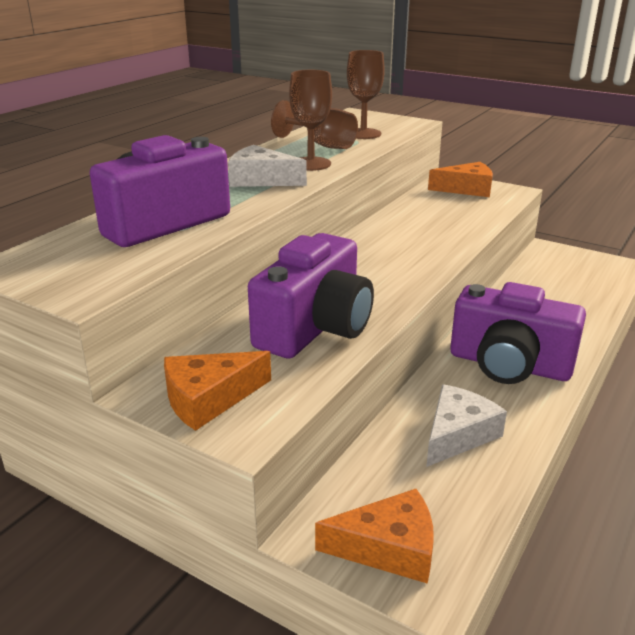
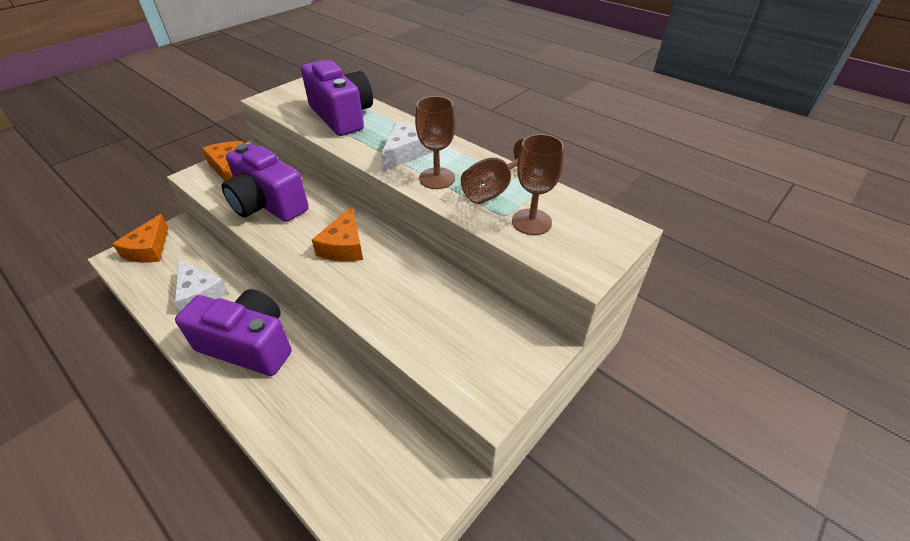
camera: 100 degrees right, 15 degrees up
orange cheese [428,162,493,197] -> orange cheese moved to [312,205,363,261]
purple camera [450,282,586,384] -> purple camera turned 75 degrees clockwise [175,289,291,376]

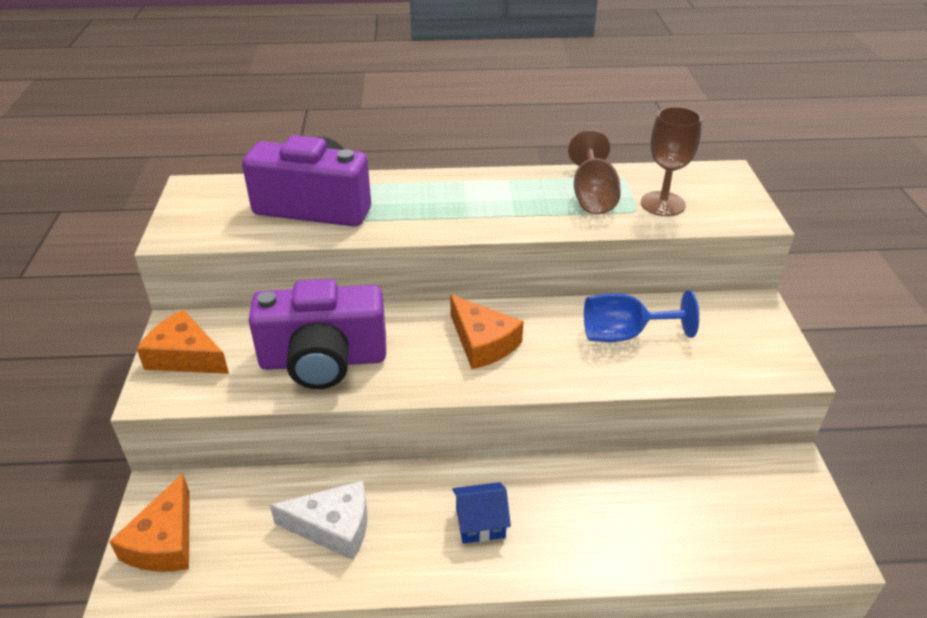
camera: 45 degrees left, 5 degrees down
orange cheese [112,214,168,263] -> orange cheese turned 45 degrees clockwise [109,473,190,572]
purple camera [175,289,291,376] -> blue house [452,482,511,544]
white cheese [381,122,433,171] -> none
brown goblet [415,96,456,189] -> none
none -> blue goblet [584,290,699,342]

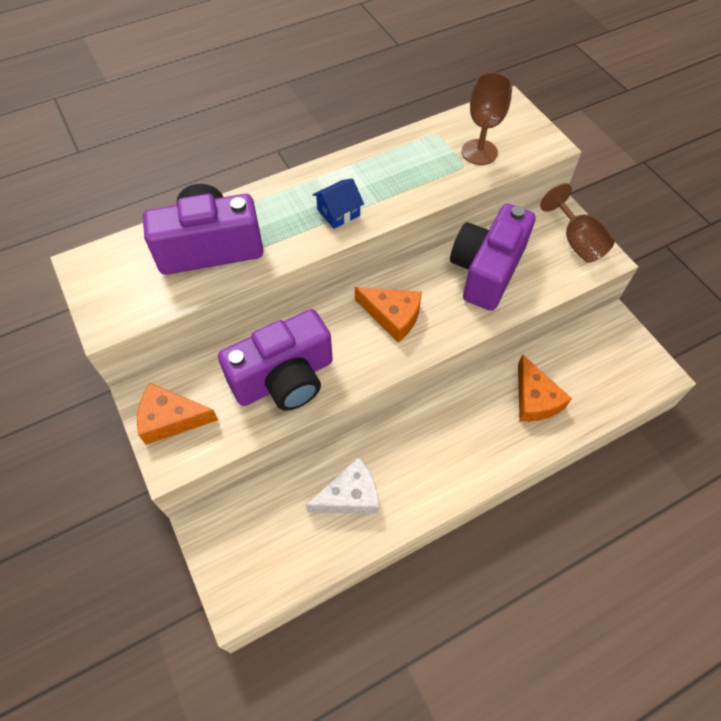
camera: 25 degrees left, 20 degrees up
orange cheese [109,473,190,572] -> orange cheese moved to [518,354,572,422]
blue house [452,482,511,544] -> blue house moved to [312,178,364,229]
brown goblet [568,130,620,214] -> brown goblet moved to [540,183,615,263]
blue goblet [584,290,699,342] -> purple camera [450,204,536,311]

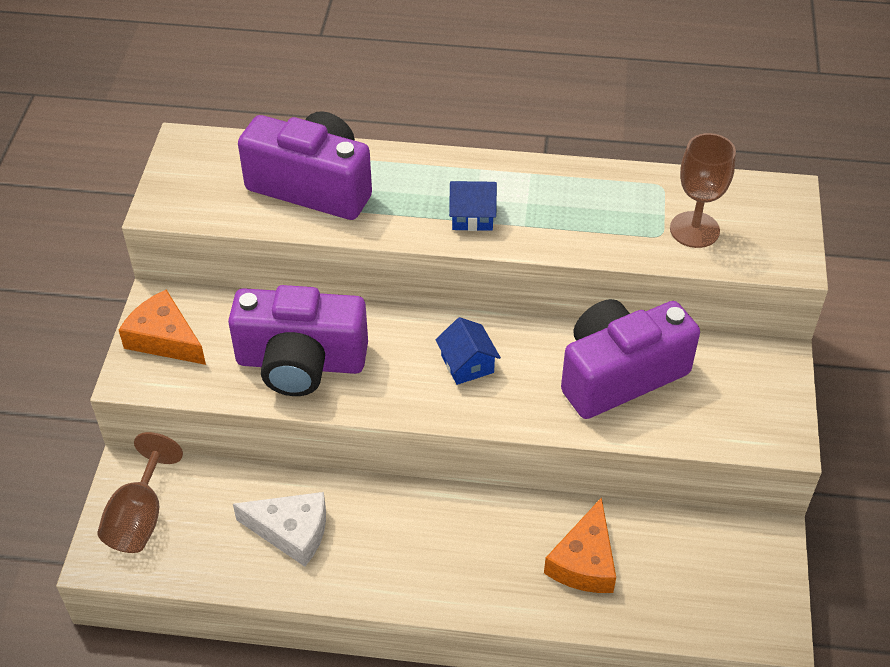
camera: 35 degrees right, 10 degrees down
orange cheese [355,287,422,343] -> blue house [435,317,501,385]
brown goblet [540,183,615,263] -> brown goblet moved to [97,432,183,553]

